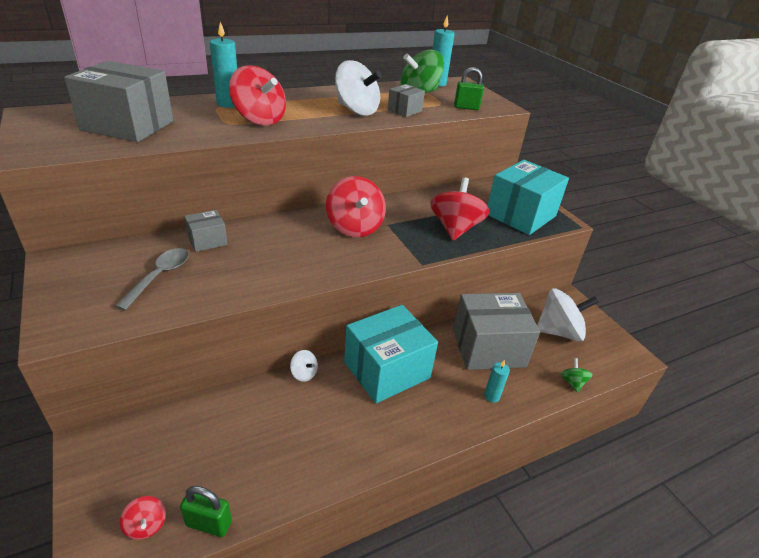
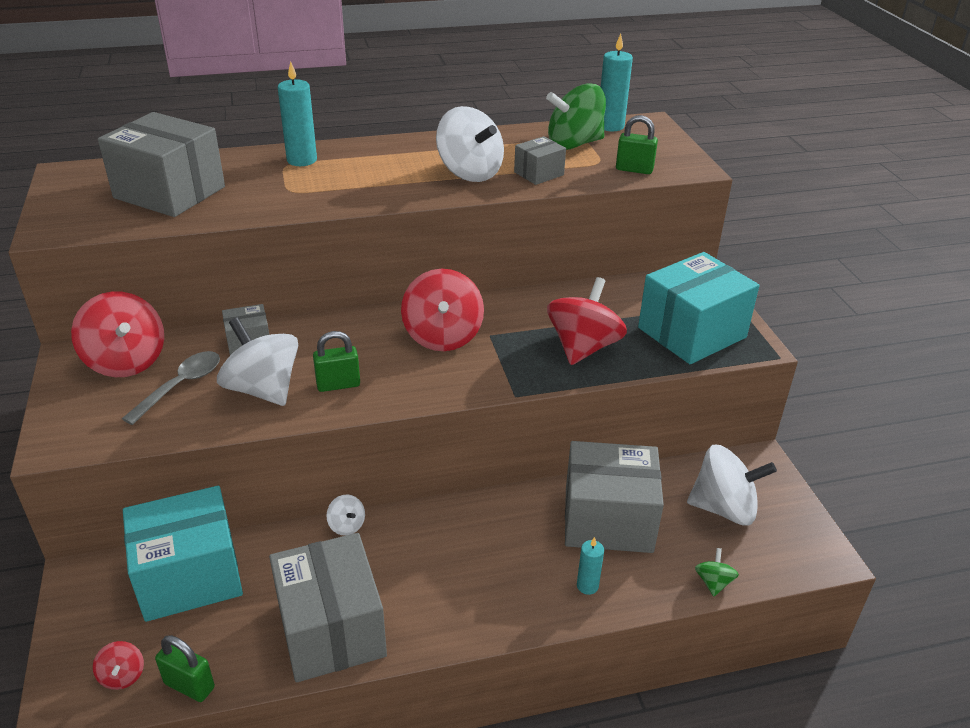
camera: 15 degrees right, 0 degrees up
red spinning top [229,65,286,125] -> red spinning top moved to [71,291,164,377]
turquoise box [344,305,438,403] -> turquoise box moved to [123,486,243,622]
none -> white spinning top [217,317,298,406]
none -> grey box [269,533,387,682]
none -> green padlock [313,331,360,392]

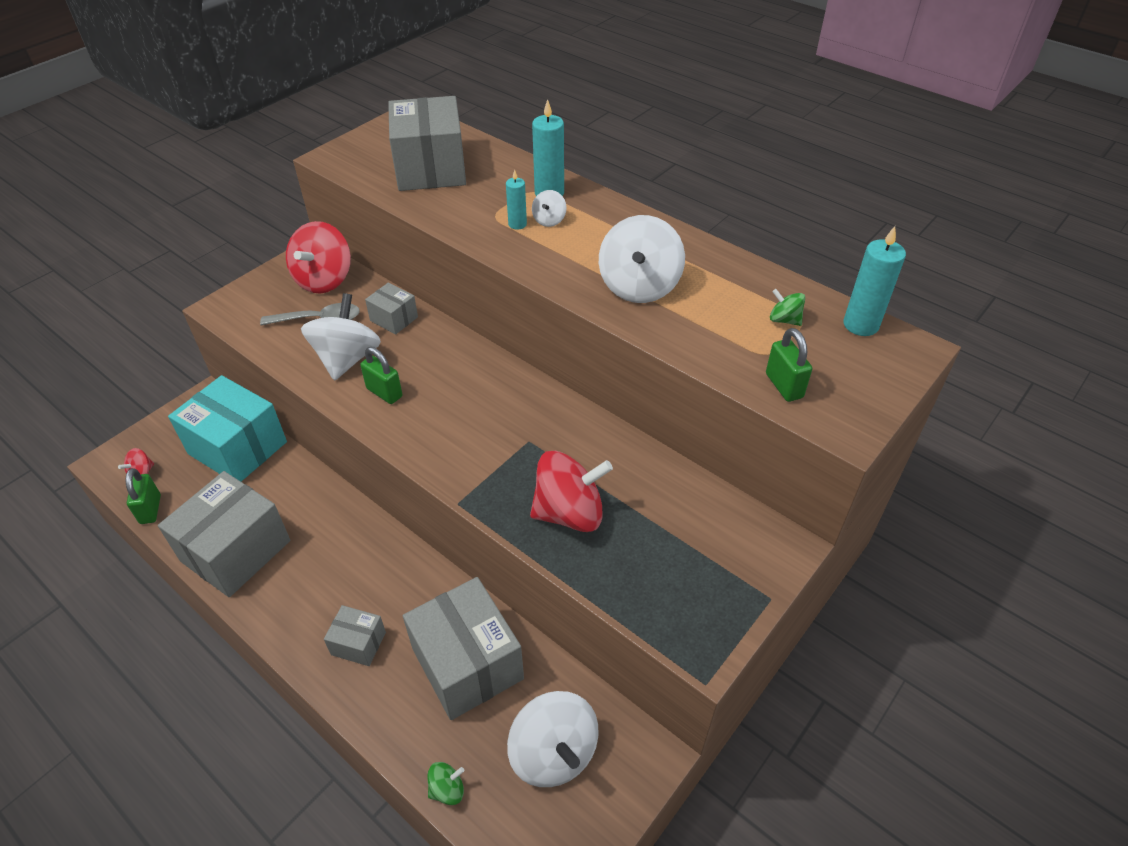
camera: 55 degrees right, 10 degrees up
white spinning top [327,495,365,536] -> white spinning top moved to [532,190,567,227]
red spinning top [401,269,484,351] -> none
grey box [514,136,566,185] -> grey box moved to [324,605,386,666]
green spinning top [546,83,606,150] -> green spinning top [770,289,805,326], size x0.46
turquoise candle [577,537,604,595] -> turquoise candle moved to [506,170,527,230]
turquoise box [638,252,759,364] -> none

